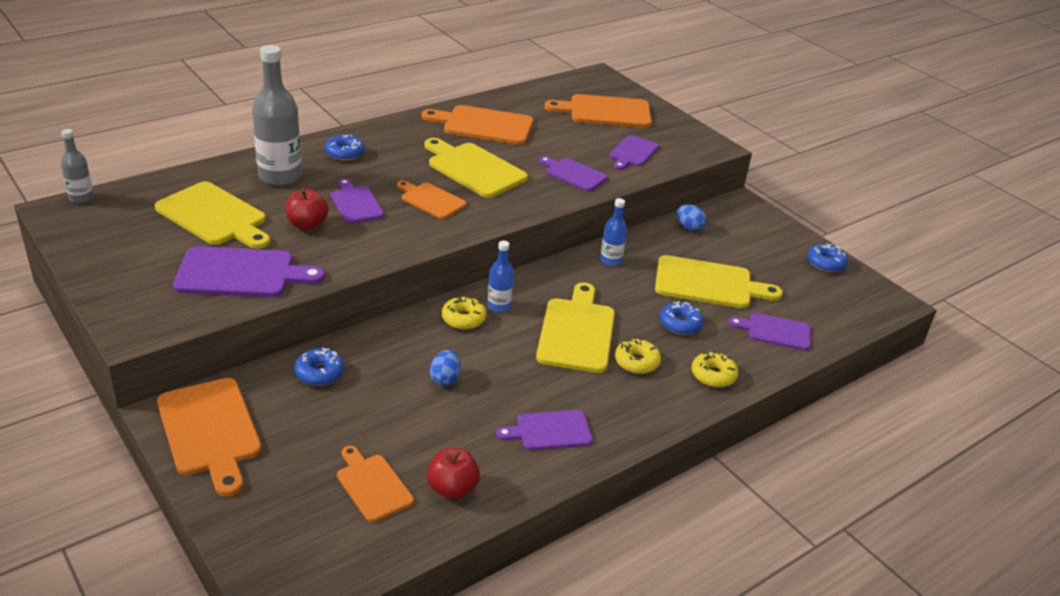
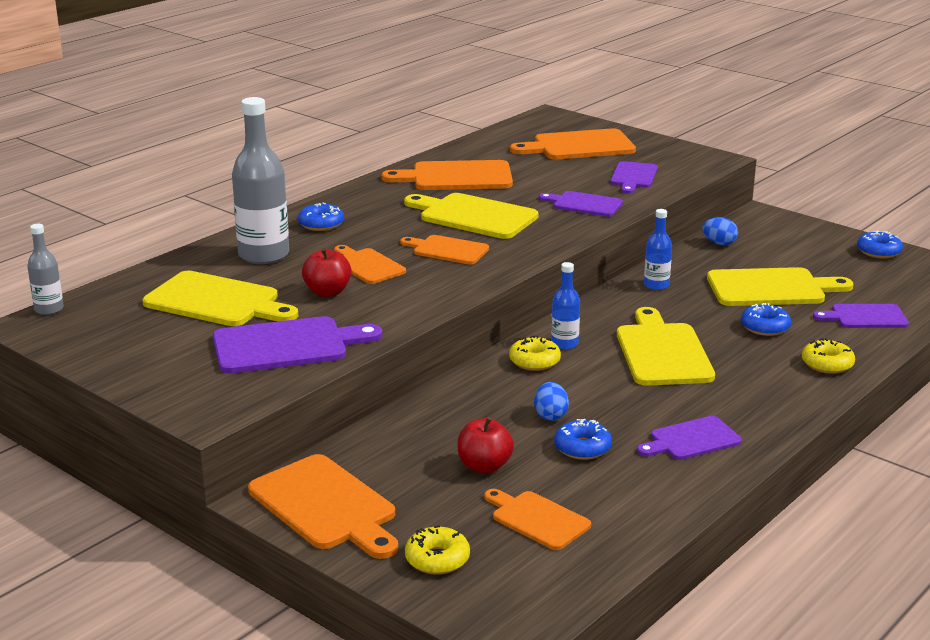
camera: 10 degrees left, 10 degrees down
blue donut [294,348,344,386] -> blue donut moved to [554,419,612,460]
purple cutting board [331,179,384,223] -> orange cutting board [334,245,406,284]
red apple [427,448,480,499] -> red apple moved to [457,417,514,474]
yellow donut [615,339,661,374] -> yellow donut moved to [405,525,470,575]

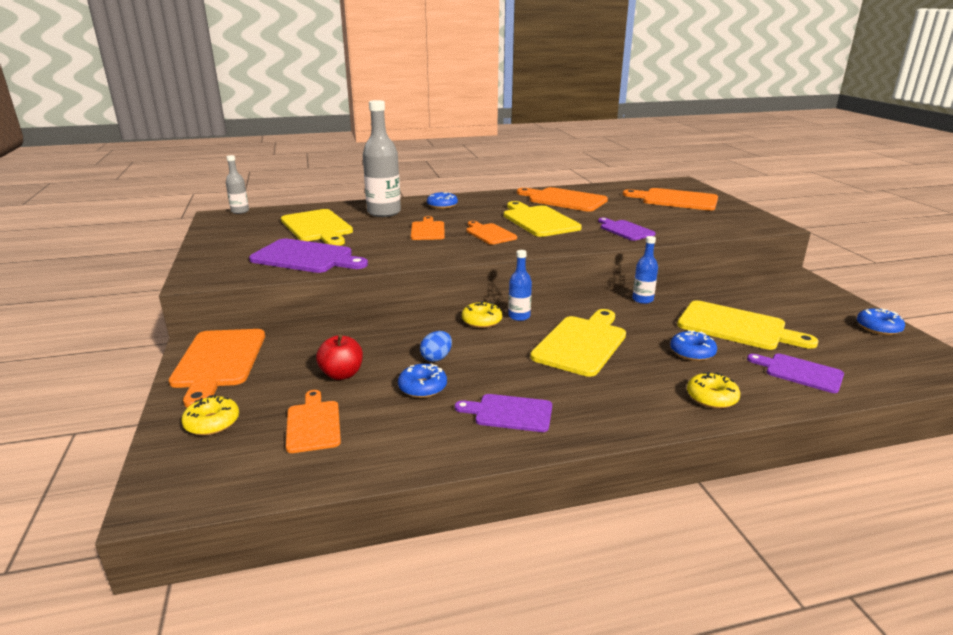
camera: 35 degrees right, 0 degrees up
red apple [302,248,351,297] -> none
purple cutting board [610,161,658,194] -> none
blue egg [702,217,738,245] -> none

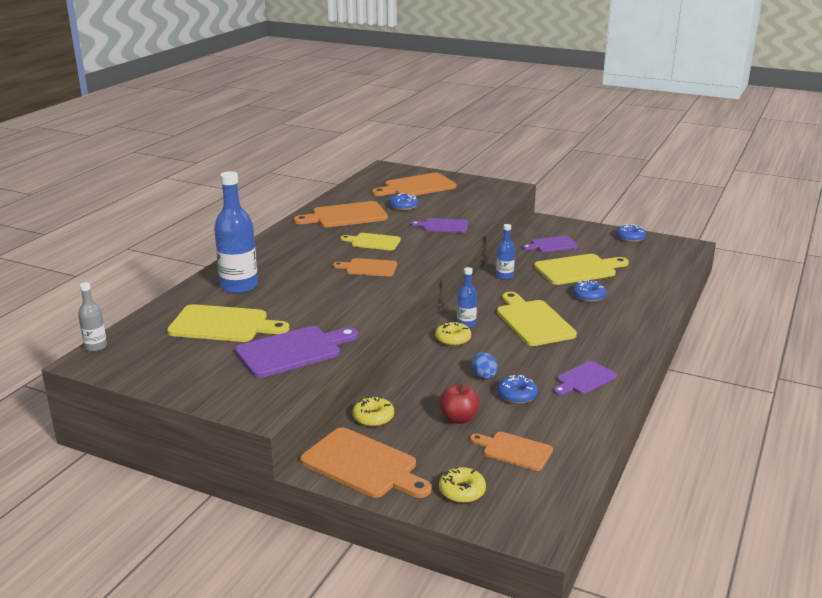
camera: 50 degrees left, 0 degrees up
grey bottle [363,100,401,217] -> blue bottle [214,171,258,294]
orange cutting board [411,216,445,240] -> none
blue donut [427,192,458,209] -> blue donut moved to [389,193,418,211]
yellow cutting board [504,201,582,237] -> yellow cutting board [340,233,401,250], size x0.61
yellow donut [687,372,740,409] -> yellow donut moved to [353,396,394,427]
purple cutting board [747,354,844,393] -> purple cutting board moved to [522,236,578,252]

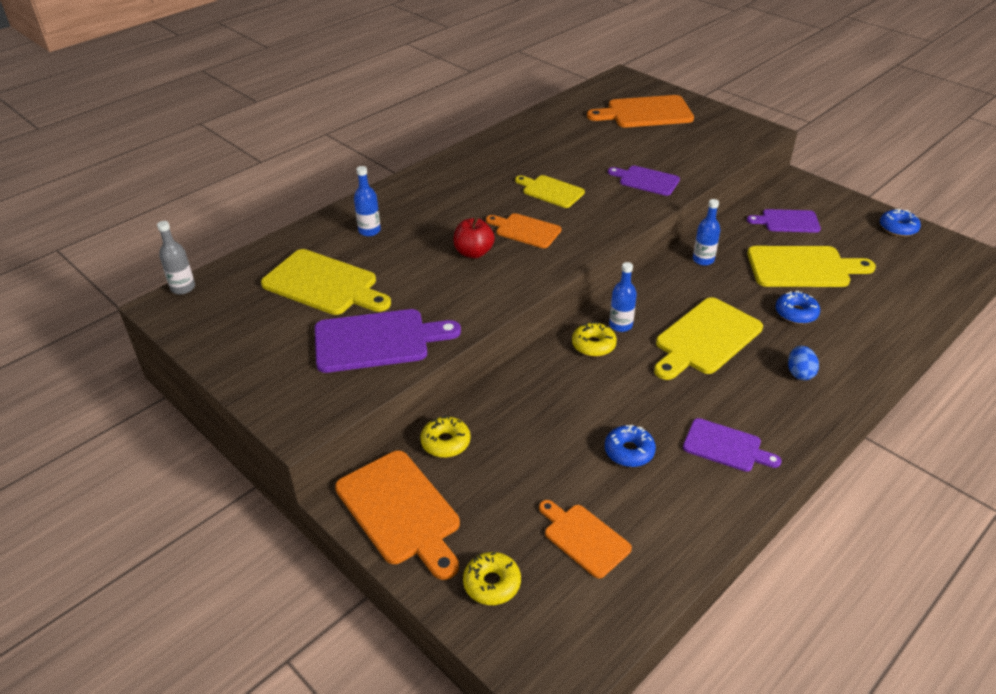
camera: 20 degrees right, 15 degrees up
blue bottle [214,171,258,294] -> blue bottle [354,166,381,236], size x0.52
orange cutting board [294,201,388,227] -> none
blue donut [389,193,418,211] -> none
red apple [439,383,480,424] -> red apple moved to [453,218,495,258]
blue egg [472,352,498,379] -> blue egg moved to [788,346,819,380]
yellow cutting board [497,292,577,346] -> yellow cutting board turned 135 degrees counterclockwise [654,297,763,380]
purple cutting board [553,361,617,395] -> purple cutting board turned 135 degrees counterclockwise [683,418,781,472]

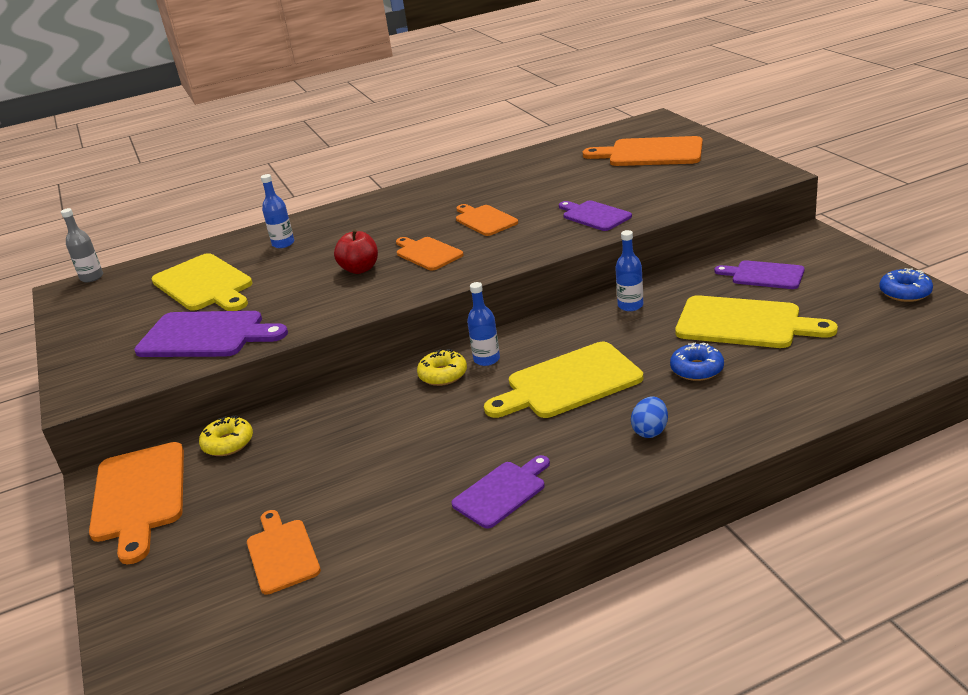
camera: 25 degrees right, 10 degrees down
yellow donut [463,552,521,605] -> none
yellow cutting board [515,175,585,208] -> orange cutting board [456,204,518,236]
blue donut [605,425,656,467] -> none
purple cutting board [683,418,781,472] -> purple cutting board turned 90 degrees counterclockwise [451,455,550,528]

